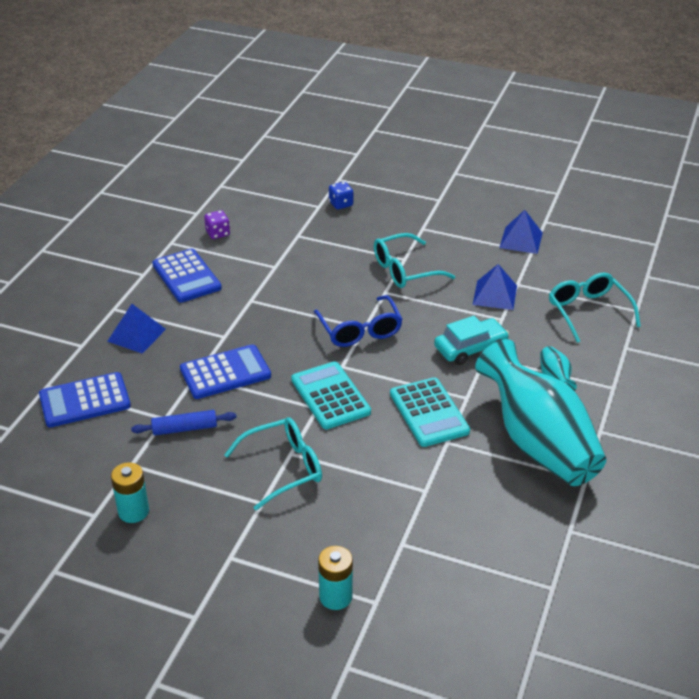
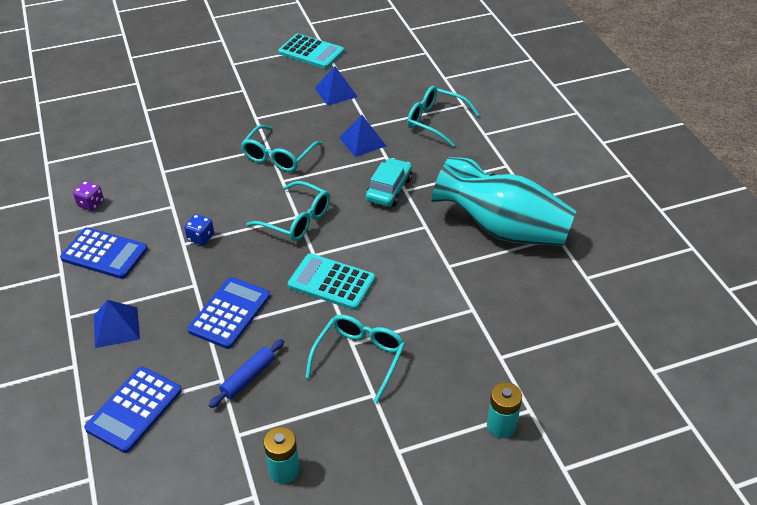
camera: 40 degrees left, 5 degrees up
blue glasses [314,295,403,347] -> turquoise glasses [246,181,330,241]
blue dice [329,182,353,209] -> blue dice moved to [184,214,214,245]
turquoise calculator [390,377,470,447] -> turquoise calculator moved to [278,34,344,69]

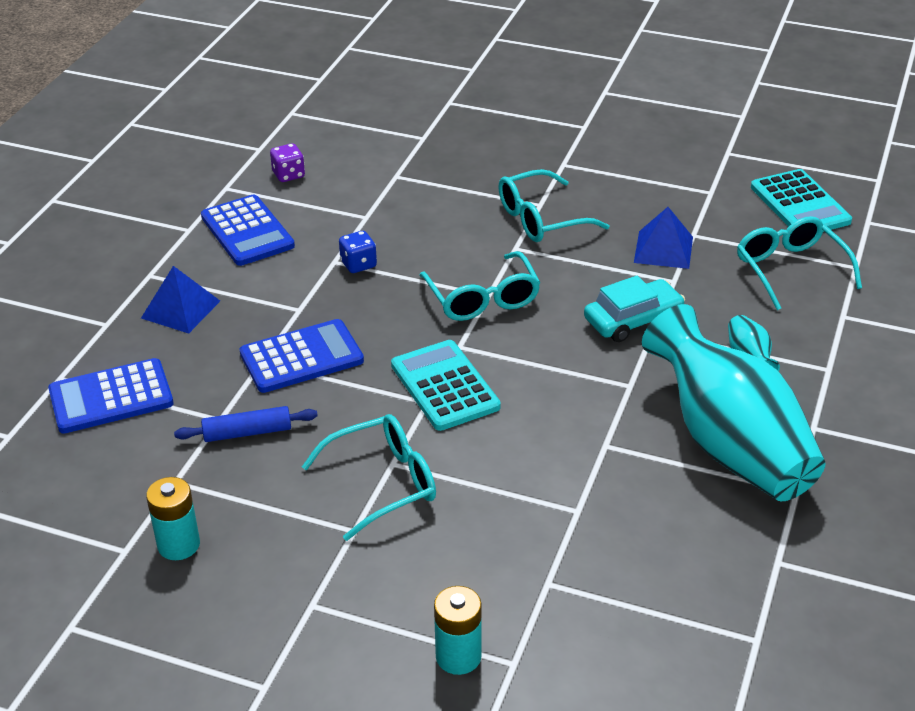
camera: 40 degrees right, 5 degrees down
turquoise calculator [278,34,344,69] -> turquoise calculator moved to [751,169,852,232]
blue pyramid [315,66,358,106] -> none

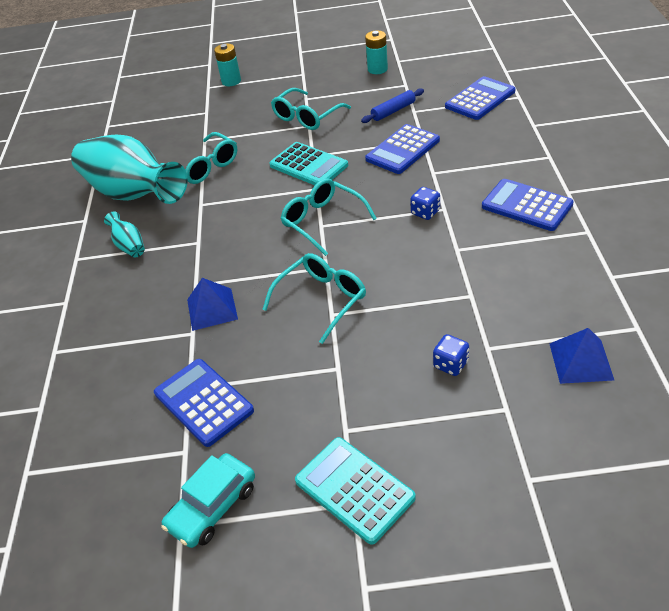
camera: 160 degrees right, 5 degrees up
blue pyramid [141,266,220,333] -> blue pyramid moved to [550,328,614,384]
purple dice [270,143,305,182] -> none
turquoise car [584,276,685,342] -> turquoise car moved to [161,453,255,548]
turquoise glasses [737,216,862,310] -> turquoise glasses moved to [160,132,237,184]
turquoise calculator [751,169,852,232] -> turquoise calculator moved to [295,437,416,545]
none -> blue calculator [154,359,254,447]
none -> blue dice [433,334,469,376]

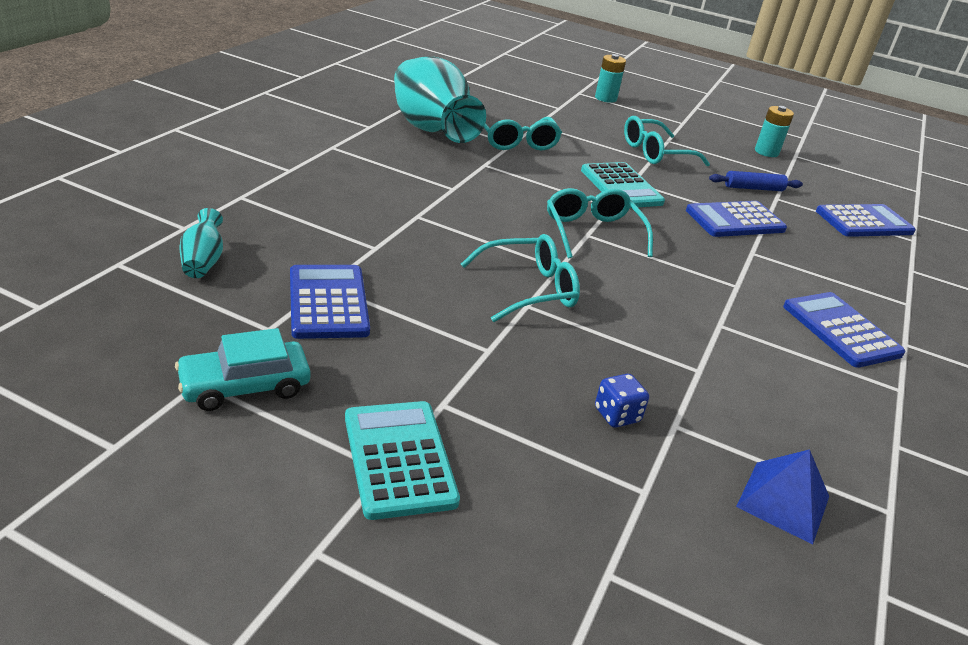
camera: 20 degrees right, 10 degrees down
turquoise vase [104,211,145,257] -> turquoise vase moved to [179,208,223,278]
blue pyramid [187,278,238,331] -> none
blue dice [410,187,440,220] -> none

